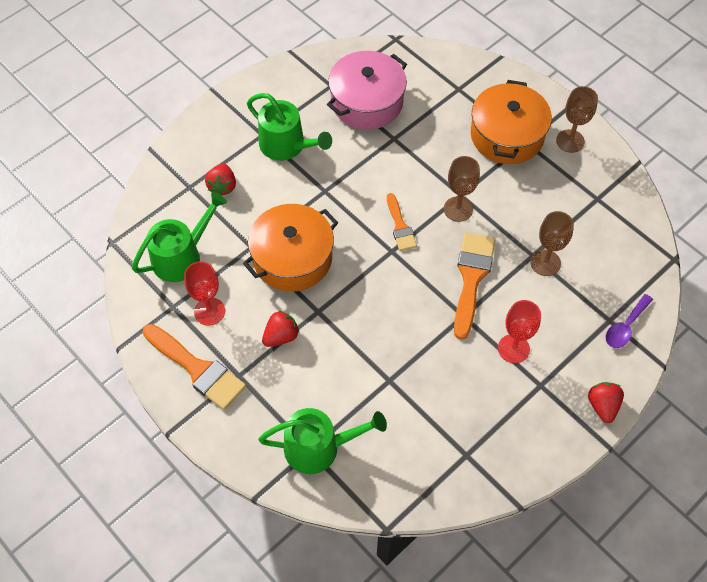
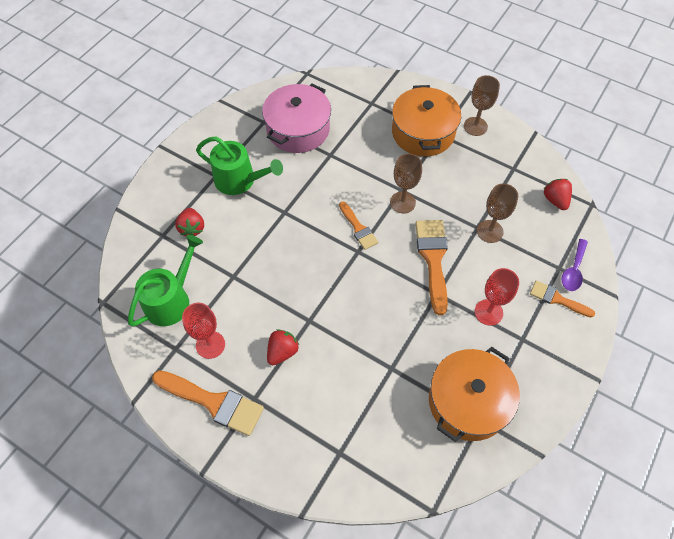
camera: 15 degrees left, 0 degrees up
orange pot [243,204,338,292] -> orange pot moved to [429,347,520,442]
green watering can [258,408,387,474] -> none
red strawberry [588,382,624,423] -> red strawberry moved to [544,179,572,210]
none -> orange brush [530,280,595,317]

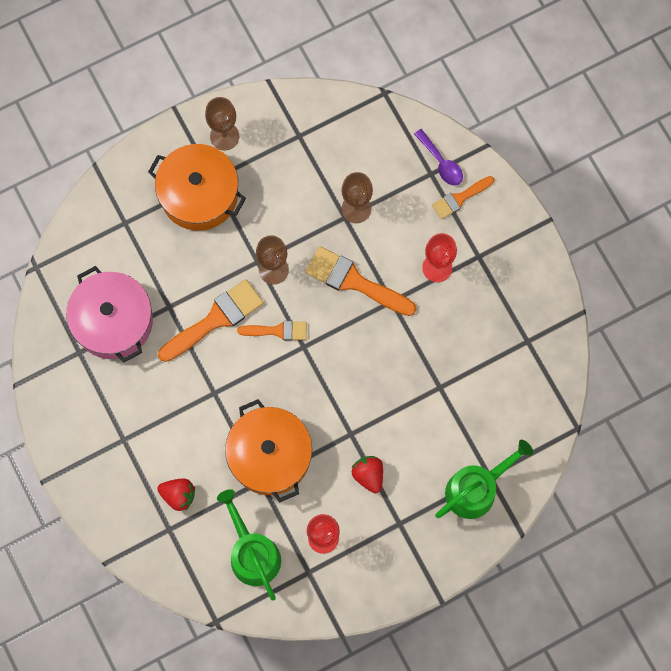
camera: 60 degrees left, 15 degrees up
orange brush [152,370,264,436] -> orange brush moved to [158,279,264,362]
green watering can [196,137,283,195] -> green watering can moved to [435,440,533,519]
orange pot [429,347,520,442] -> orange pot moved to [225,399,312,502]
red strawberry [544,179,572,210] -> none

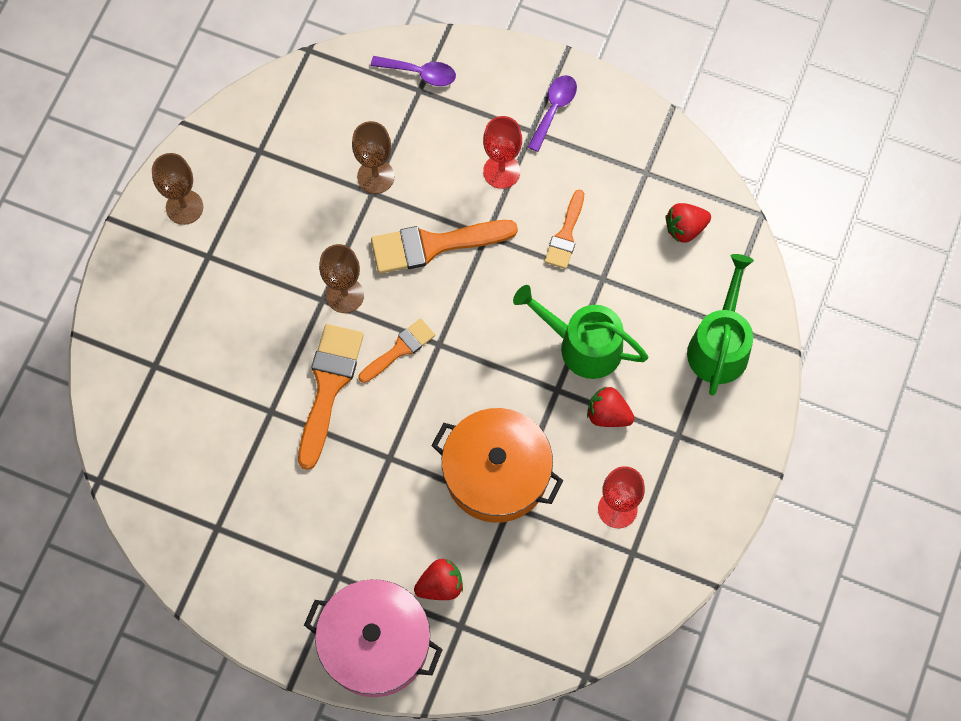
camera: 40 degrees left, 5 degrees down
pink pot [66,266,153,362] -> pink pot moved to [304,579,443,697]
orange pot [148,144,246,231] -> none
green watering can [217,489,281,601] -> green watering can moved to [513,285,648,379]
orange brush [432,176,494,219] -> orange brush moved to [544,190,584,269]
none -> purple spoon [528,75,577,152]
none -> red strawberry [665,203,711,243]

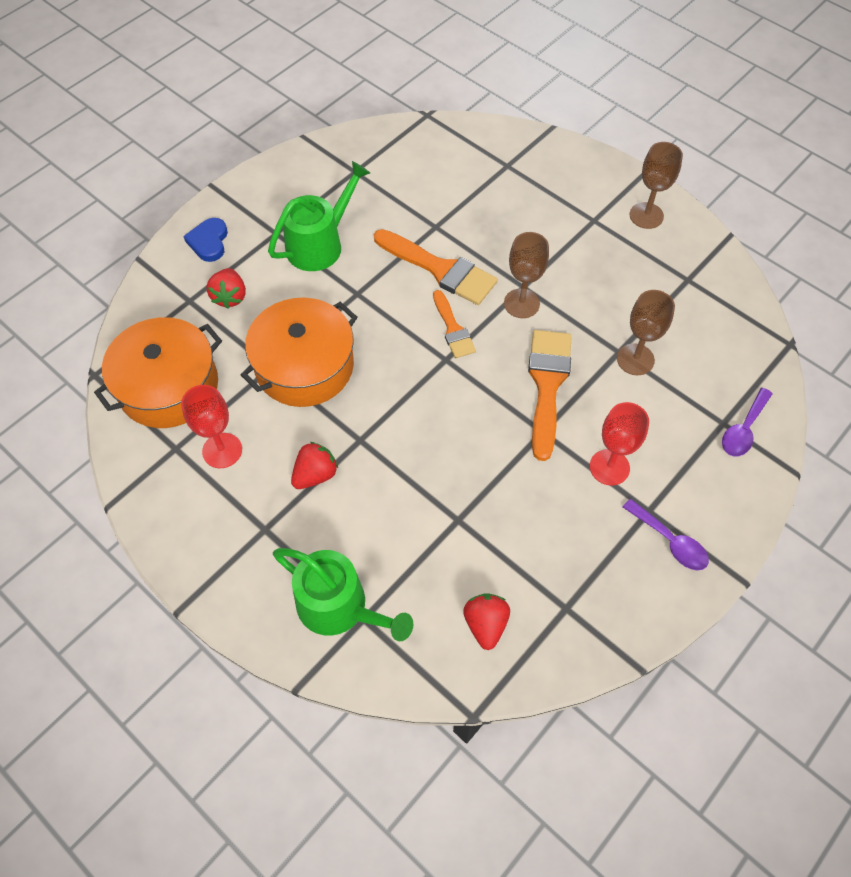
camera: 110 degrees right, 10 degrees down
pink pot [304,579,443,697] -> blue heart [183,218,228,262]
green watering can [513,285,648,379] -> green watering can moved to [268,161,370,271]
orange brush [544,190,584,269] -> none
none -> orange pot [94,317,222,428]

